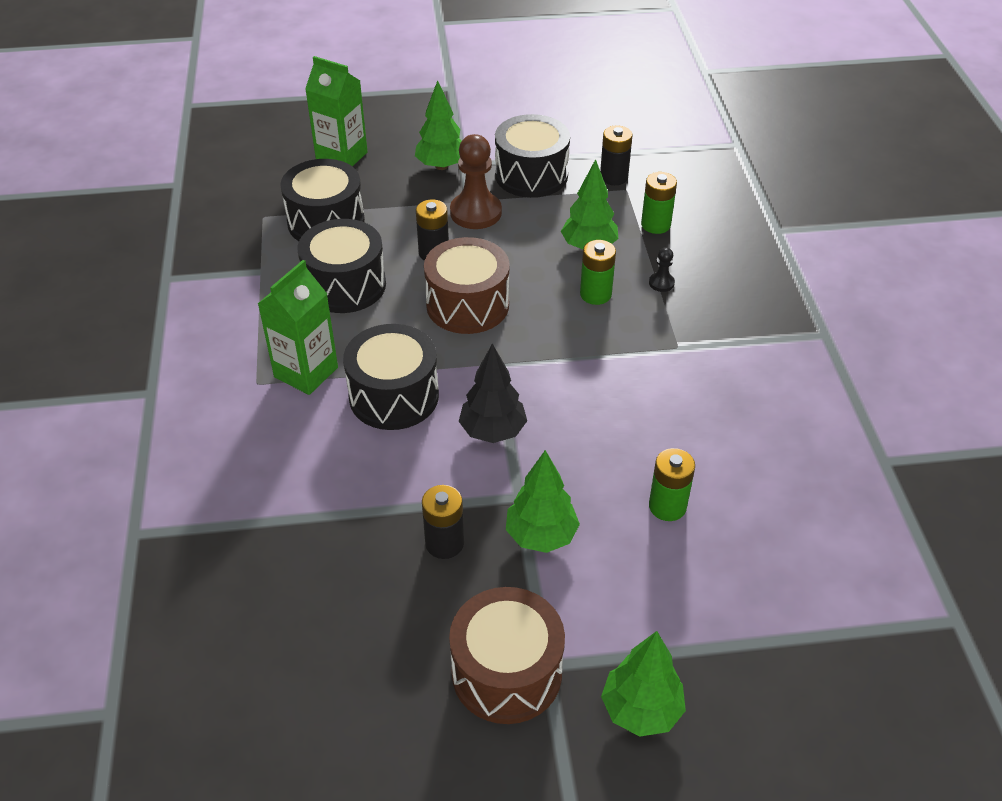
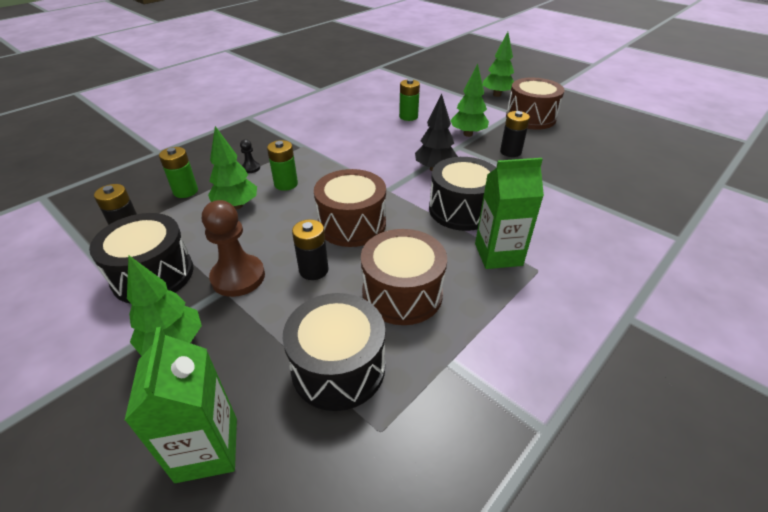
camera: 130 degrees left, 5 degrees down
black drum [297,219,386,313] -> brown drum [361,229,447,325]

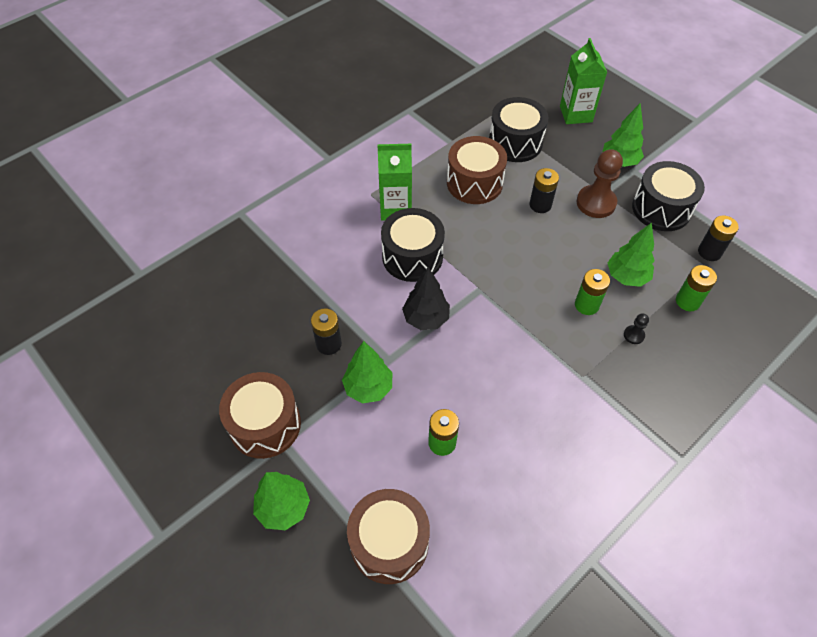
camera: 175 degrees left, 15 degrees up
brown drum [314,169,386,247] -> brown drum moved to [347,489,430,584]

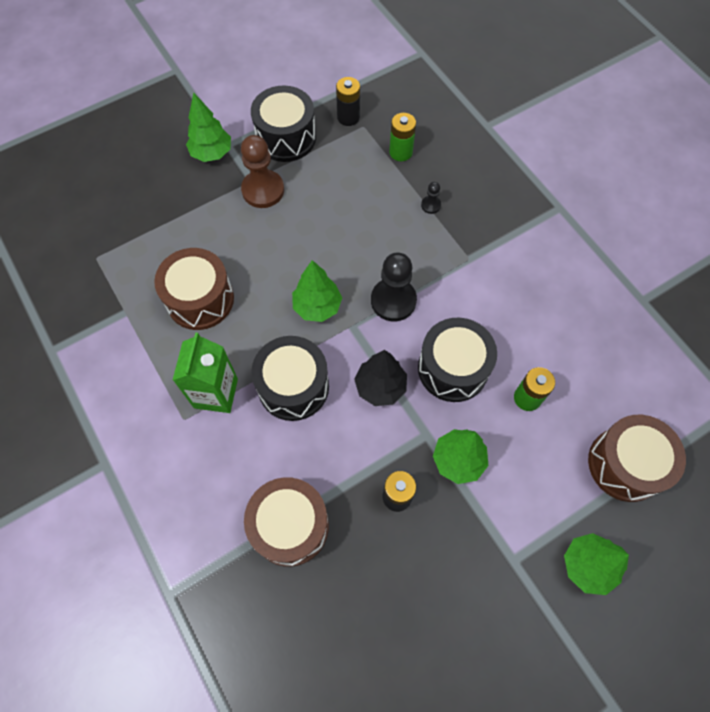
camera: 80 degrees left, 10 degrees up
brown drum [219,372,301,459] -> brown drum moved to [244,477,329,567]
black drum [489,97,548,162] -> black drum moved to [418,318,497,402]
black battery [530,168,559,213] -> none
green carton [560,38,607,124] -> none
green battery [575,269,610,315] -> none
green tree [608,223,655,287] -> green tree moved to [292,260,342,322]
none -> black pawn [371,253,417,321]

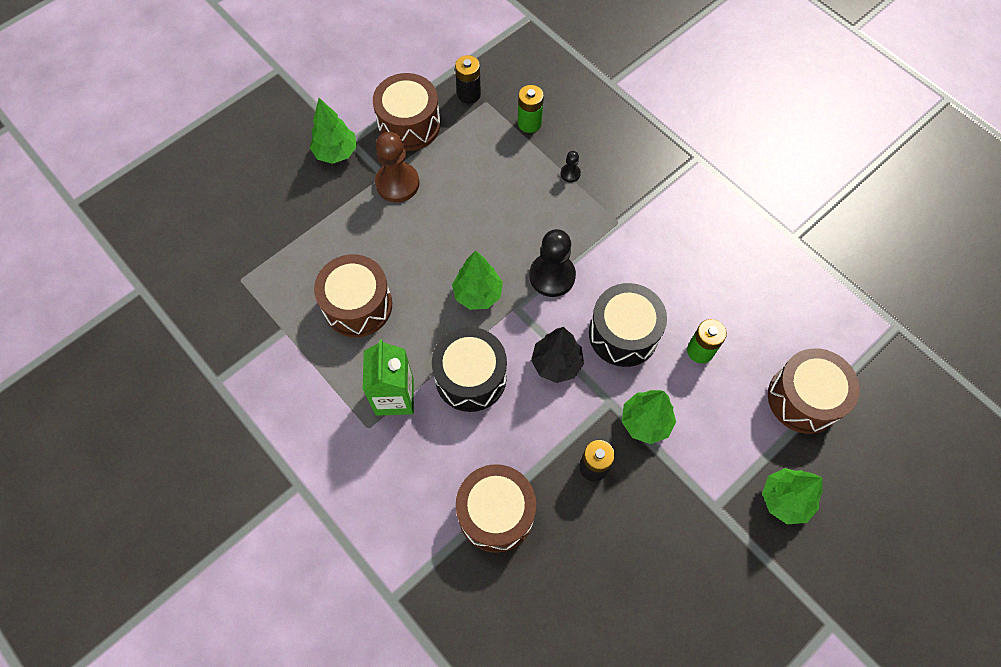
camera: 10 degrees left, 0 degrees up
black drum [251,86,316,162] -> brown drum [373,73,441,151]

